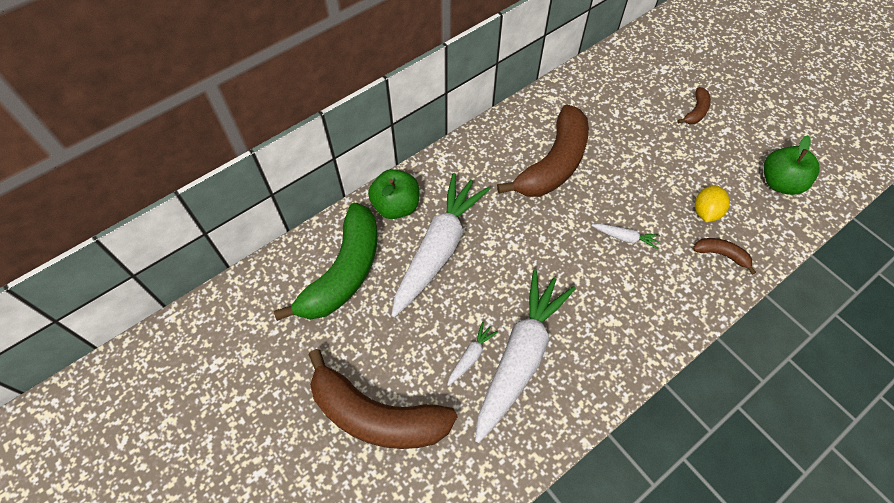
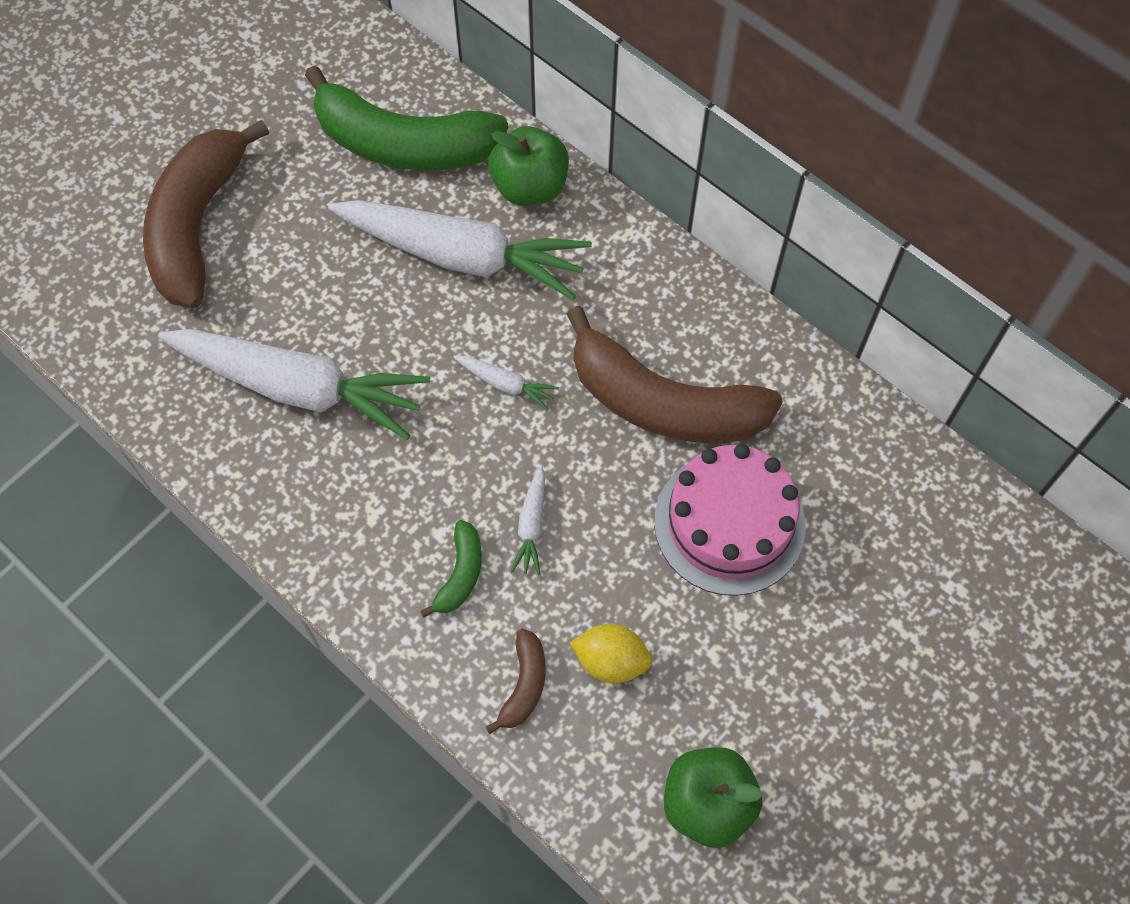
camera: 80 degrees right, 5 degrees up
white carrot [447,322,498,386] -> white carrot moved to [453,355,559,411]
brown banana [678,87,711,124] -> none
none -> green banana [420,520,482,618]
none -> pink cake [654,444,806,596]

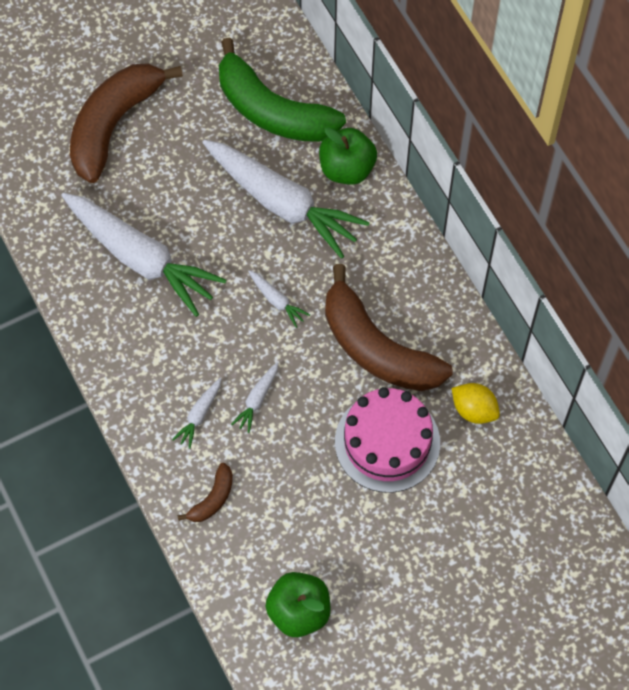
camera: 20 degrees right, 0 degrees up
green banana [420,520,482,618] -> white carrot [172,378,222,449]
yellow lemon [570,624,652,683] -> yellow lemon moved to [452,383,500,424]

